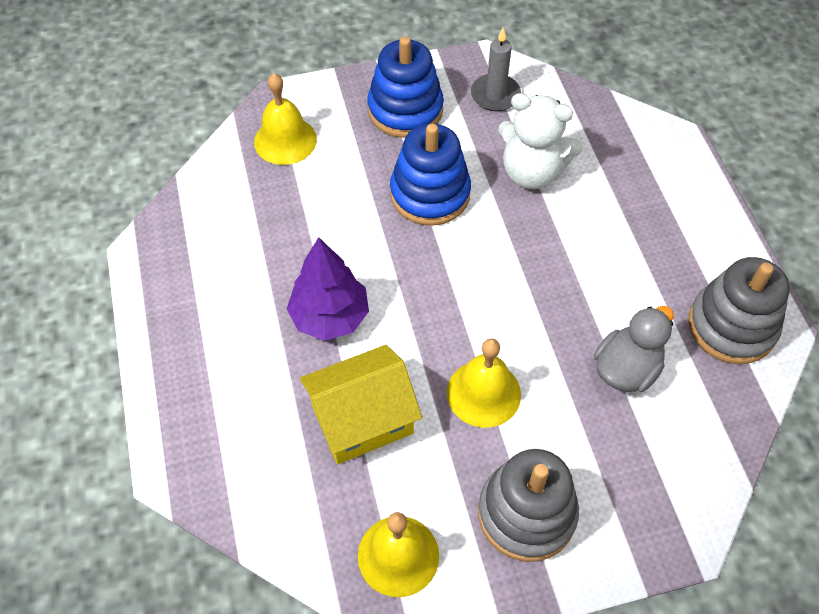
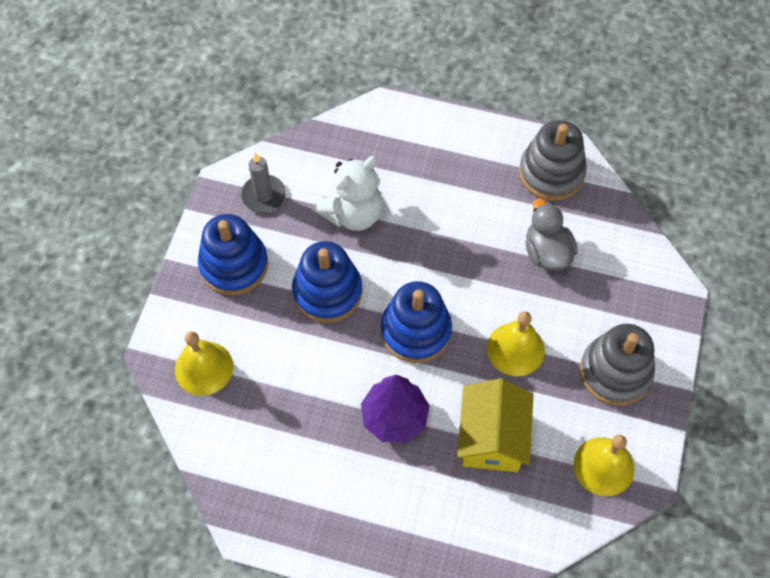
camera: 60 degrees left, 5 degrees up
none -> blue stacking toy [381,281,452,363]

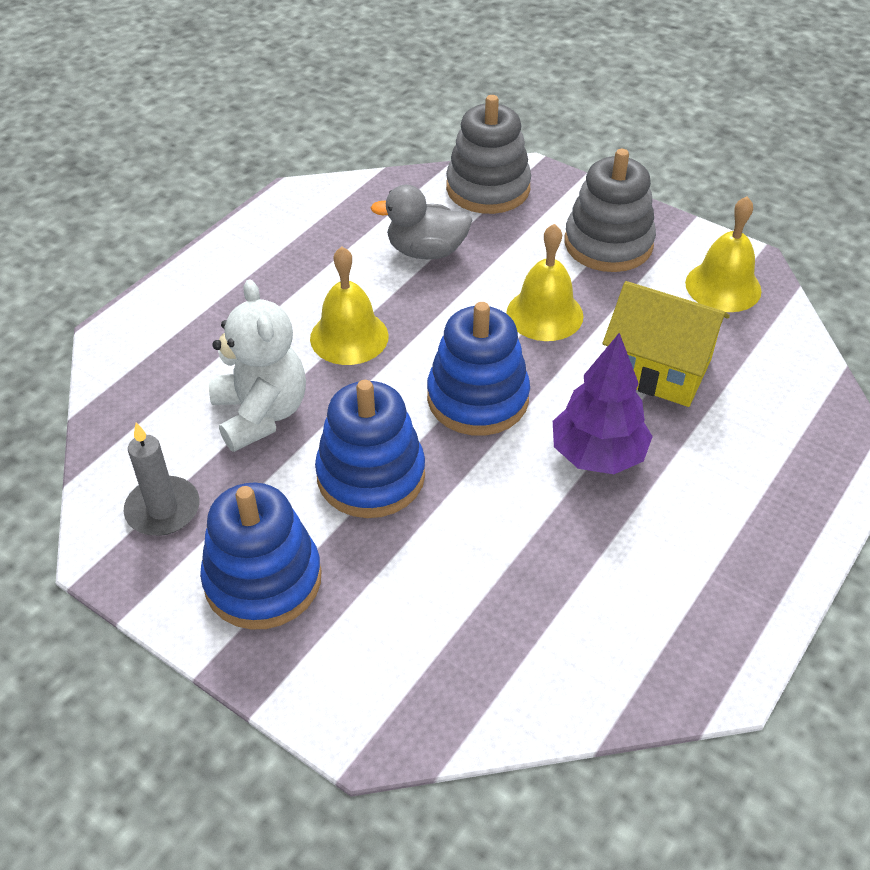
camera: 70 degrees left, 15 degrees down
yellow bell [175,331,233,396] -> yellow bell moved to [310,247,389,365]
grey stacking toy [519,120,587,201] -> grey stacking toy moved to [446,95,531,214]

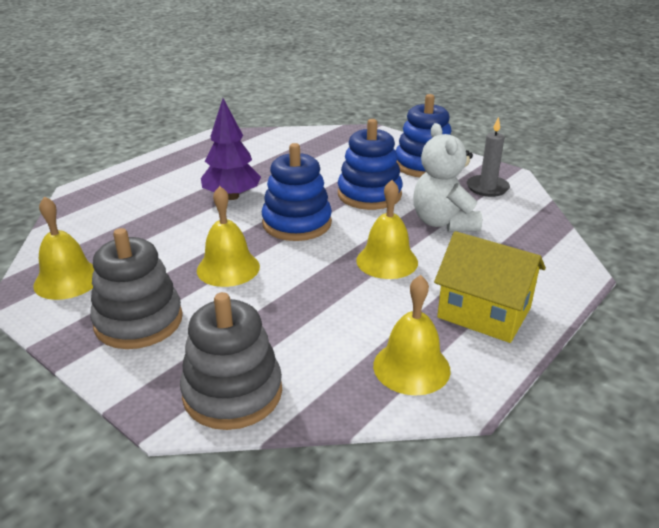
camera: 175 degrees left, 15 degrees down
grey duck [371,185,472,259] -> none
yellow house [603,281,730,407] -> yellow house moved to [434,231,546,343]
none -> yellow bell [373,275,451,395]

